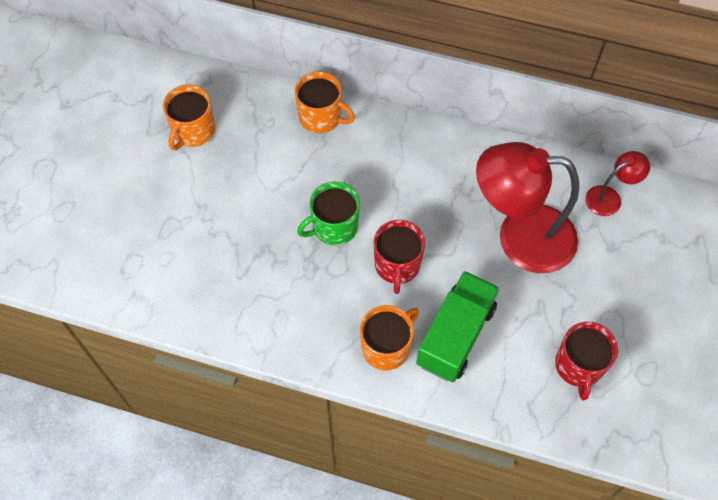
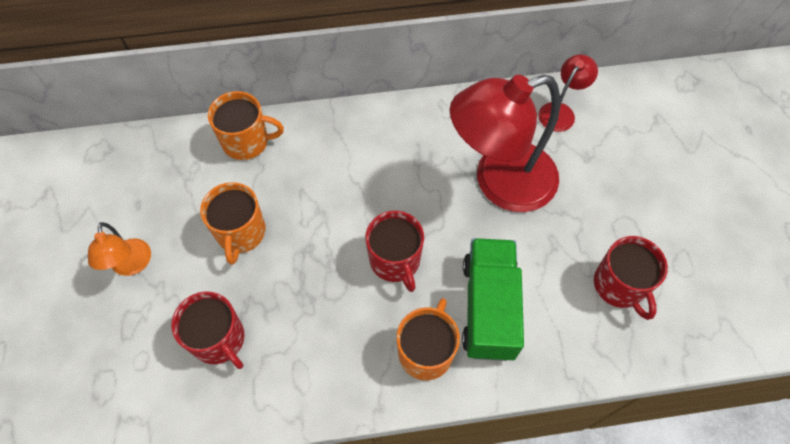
camera: 25 degrees left, 0 degrees up
orange mug [163,85,215,150] -> orange mug moved to [200,182,266,265]
green mug [297,182,360,245] -> none
none -> orange lamp [88,222,151,276]
none -> red mug [172,291,245,369]

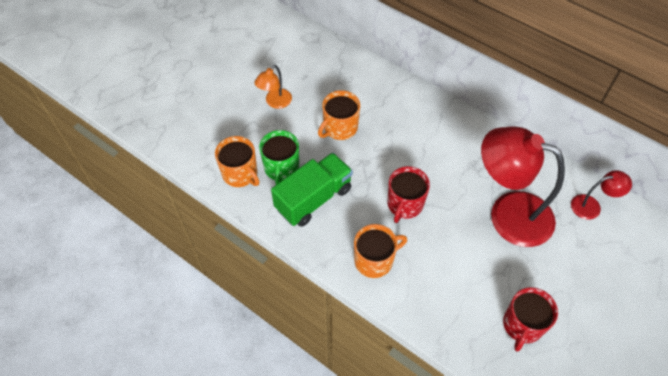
camera: 45 degrees right, 5 degrees down
red mug [172,291,245,369] -> green mug [259,130,299,185]
orange mug [208,91,284,160] -> orange mug moved to [215,136,259,187]
green truck [462,238,524,361] -> green truck moved to [271,153,353,227]

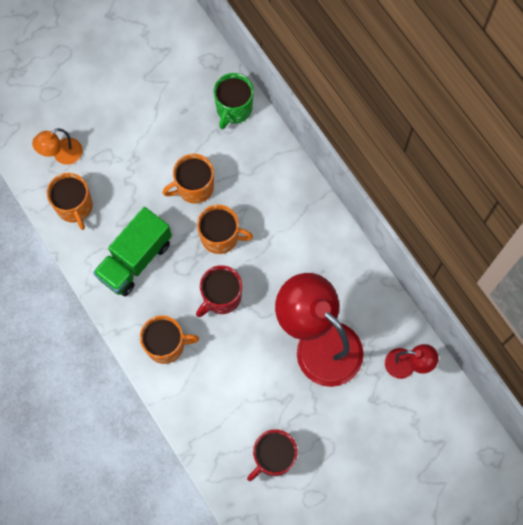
camera: 20 degrees right, 15 degrees up
orange lamp [254,65,292,109] -> orange lamp moved to [32,128,83,165]
green mug [259,130,299,185] -> green mug moved to [213,73,254,129]
green truck [271,153,353,227] -> green truck turned 150 degrees clockwise [93,207,172,296]
none -> orange mug [197,205,253,254]

